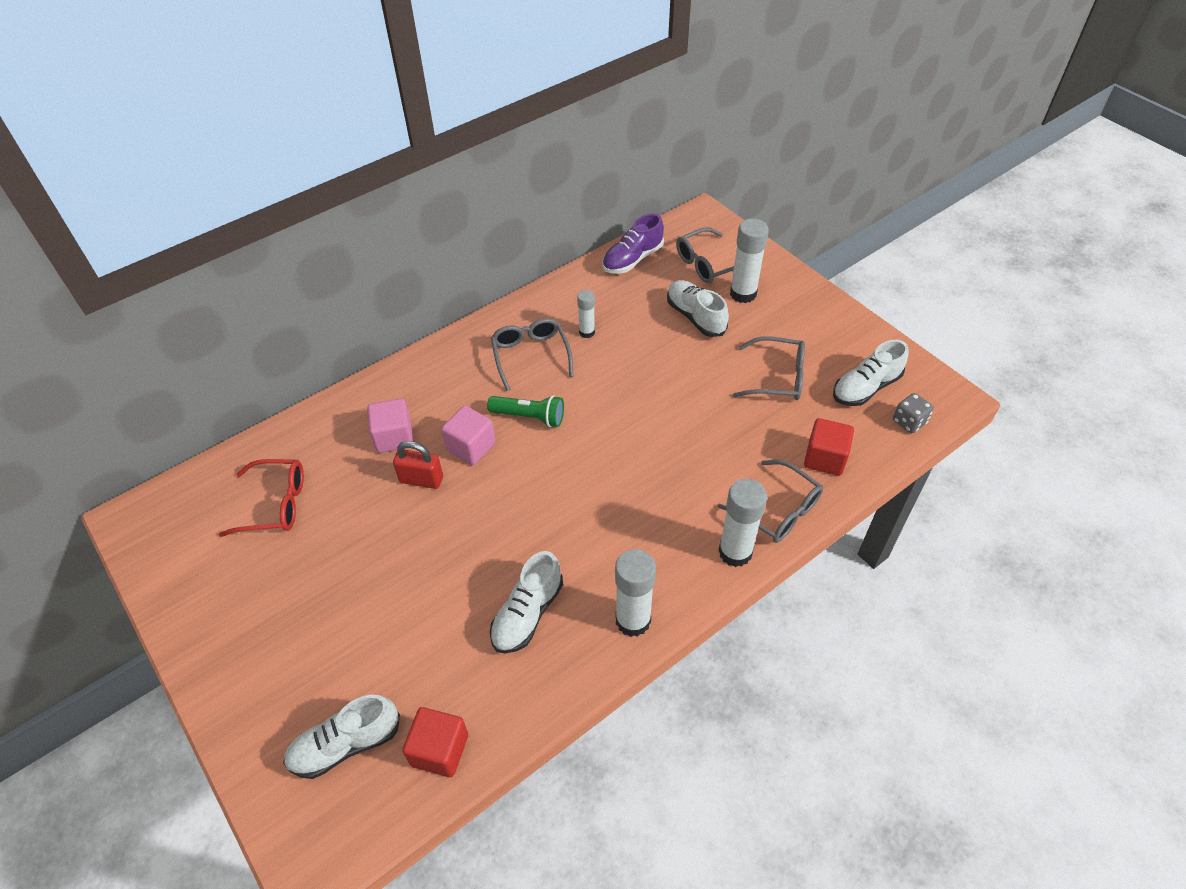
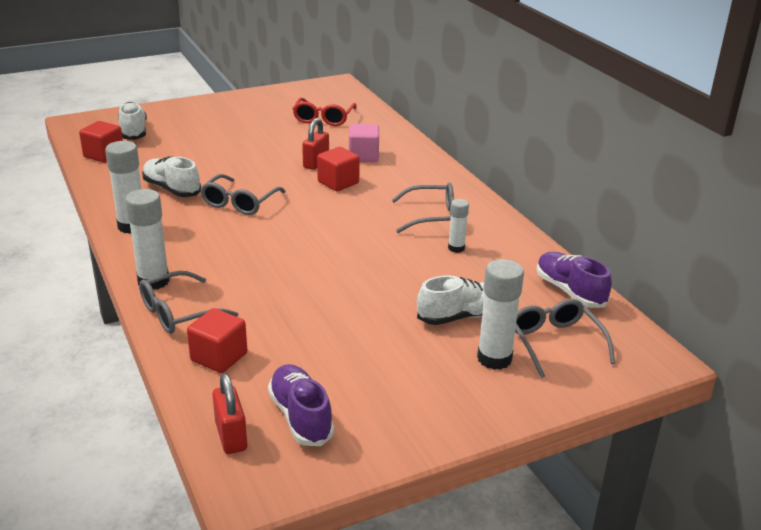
camera: 100 degrees right, 20 degrees down
pink cube [441,406,496,465] -> red cube [317,147,360,191]
green flashlight [487,395,564,427] -> none
grey glasses [733,336,805,400] -> grey glasses moved to [200,174,286,215]
white shoe [833,340,908,406] -> purple shoe [268,364,334,446]
grey dice [893,393,934,433] -> red padlock [212,373,247,454]

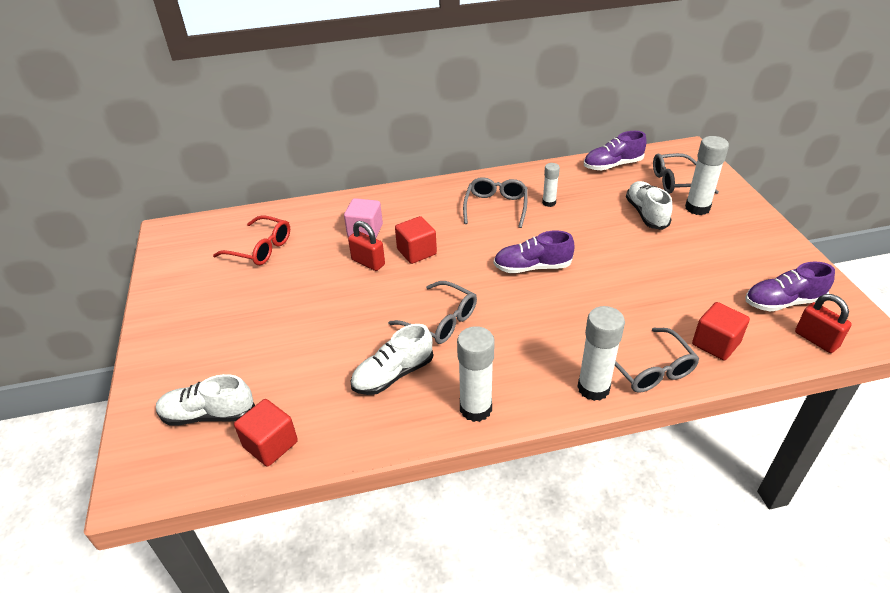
camera: 75 degrees left, 10 degrees up
red padlock [212,373,247,454] -> red padlock turned 60 degrees clockwise [795,294,852,353]
none -> purple shoe [494,230,574,273]

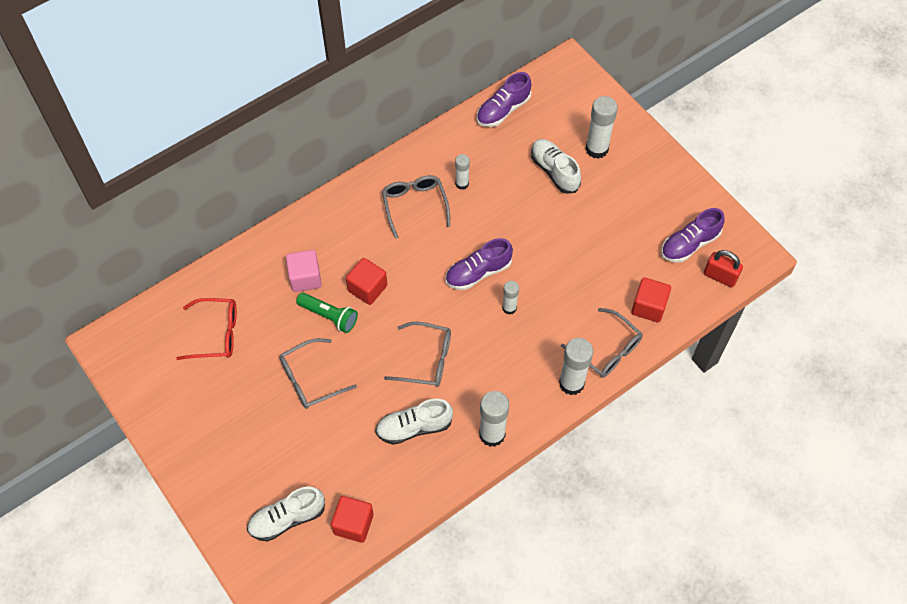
camera: 25 degrees left, 20 degrees up
red padlock [348,221,385,271] -> green flashlight [296,293,358,333]
white shoe [350,324,433,395] -> white shoe turned 45 degrees clockwise [375,399,453,445]
grey glasses [653,153,719,194] -> grey glasses moved to [279,338,357,409]
none -> white glue stick [502,281,519,315]

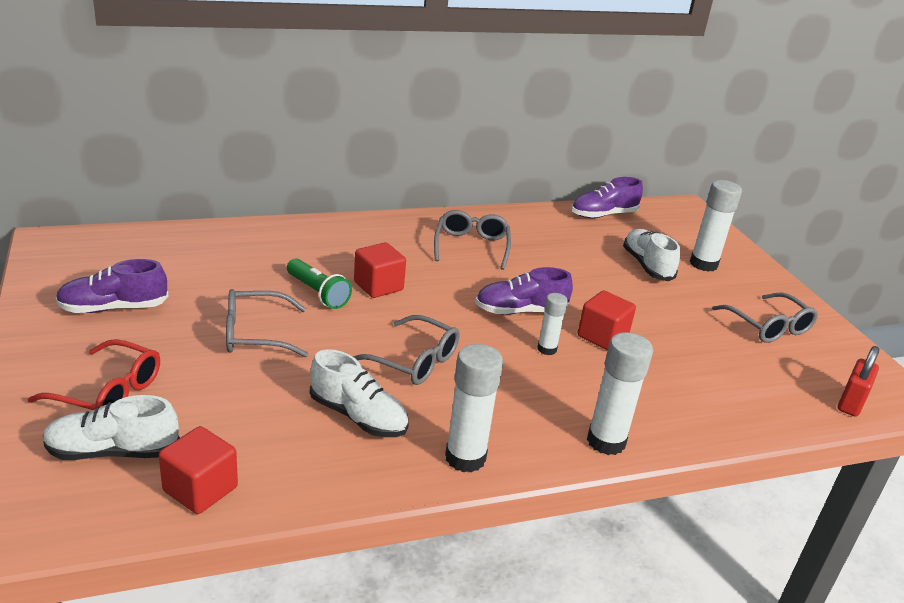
camera: 15 degrees right, 30 degrees down
red glasses [176,298,237,360] -> red glasses moved to [28,339,160,410]
pink cube [286,250,322,292] -> none
white shoe [375,399,453,445] -> white shoe turned 150 degrees counterclockwise [310,349,409,437]
white glue stick [455,154,470,190] -> none
grey glasses [561,308,643,378] -> grey glasses moved to [712,292,818,343]
red cube [631,277,671,322] -> red cube moved to [577,290,636,351]
purple shoe [661,208,725,262] -> purple shoe moved to [56,259,168,313]
red padlock [704,250,743,288] -> red padlock turned 75 degrees clockwise [838,346,879,417]

